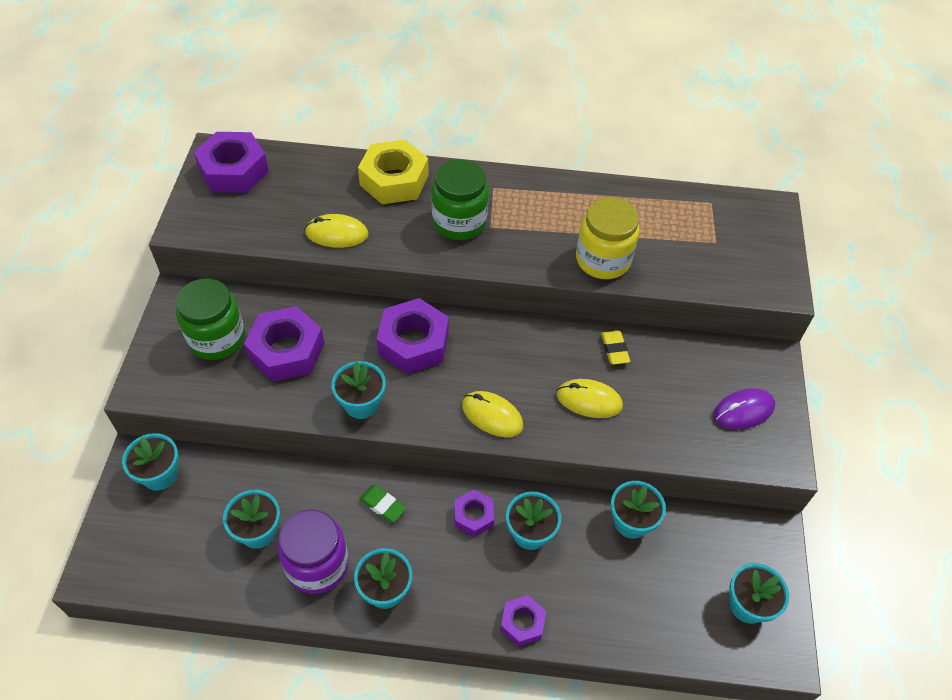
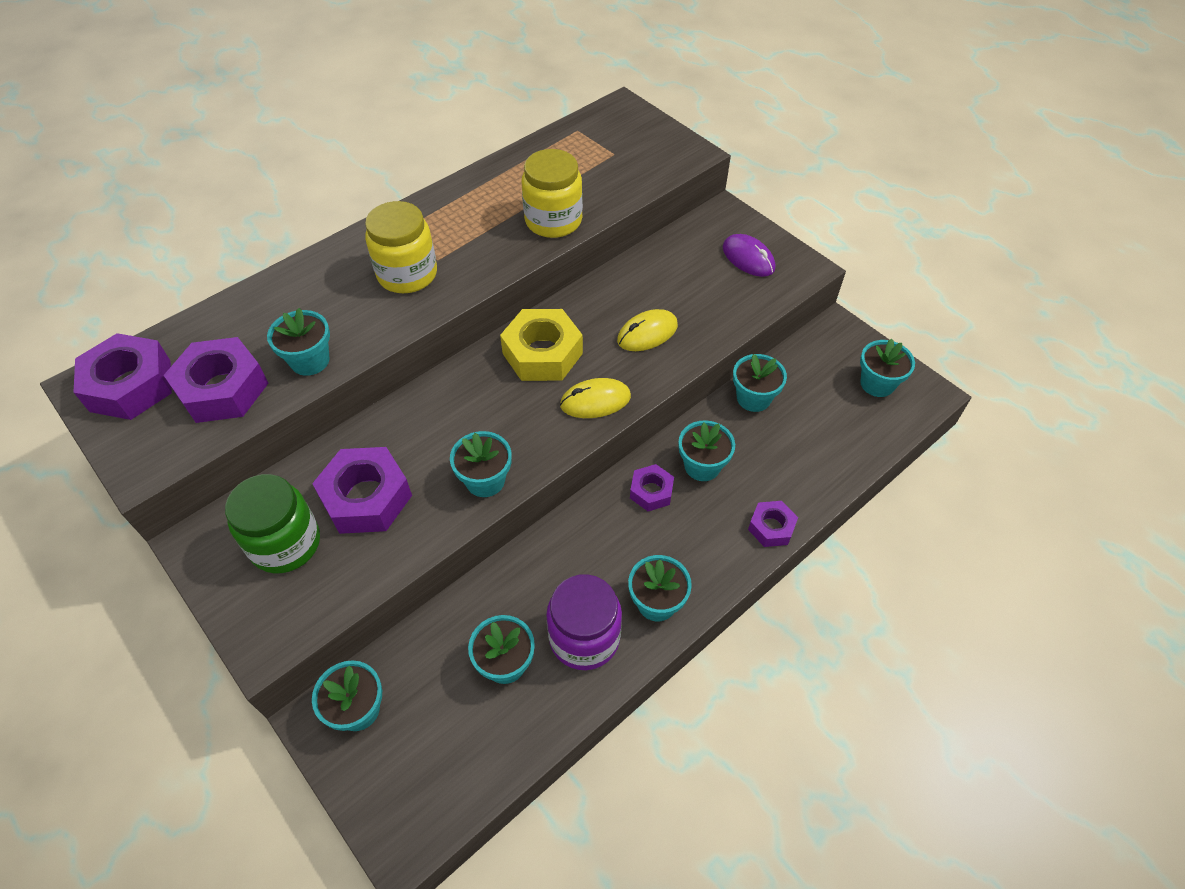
camera: 45 degrees left, 0 degrees up
yellow mouse [305,214,368,248] -> turquoise flower pot [267,308,330,376]
yellow nut [358,140,429,204] -> yellow nut moved to [500,309,583,381]
green eraser [359,485,406,522] -> none
purple nut [377,298,449,374] -> purple nut moved to [164,337,268,423]
green jar [431,160,489,240] -> yellow jar [365,201,437,293]
yellow eraser [601,331,630,364] -> none
purple mouse [714,388,775,429] -> purple mouse turned 60 degrees counterclockwise [723,234,775,277]

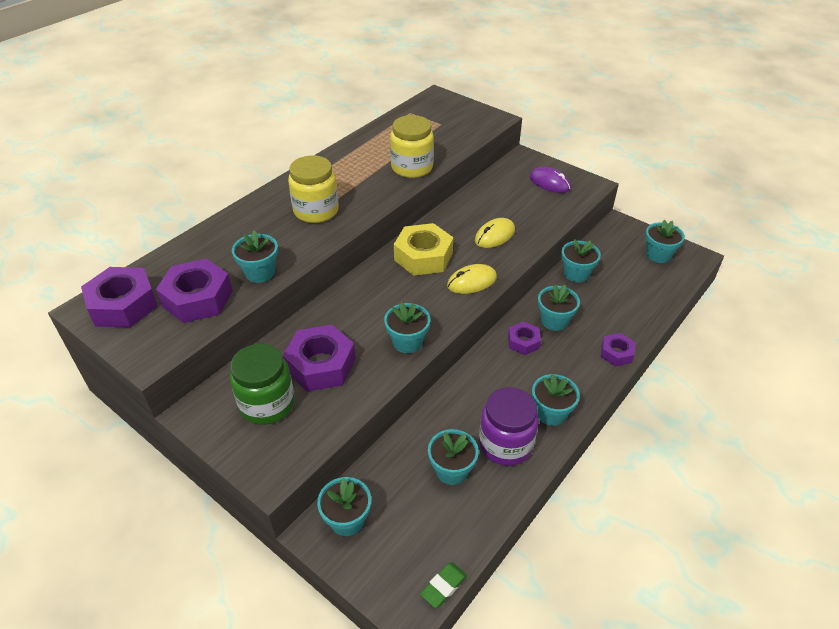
camera: 10 degrees left, 10 degrees down
none -> green eraser [420,562,467,608]

